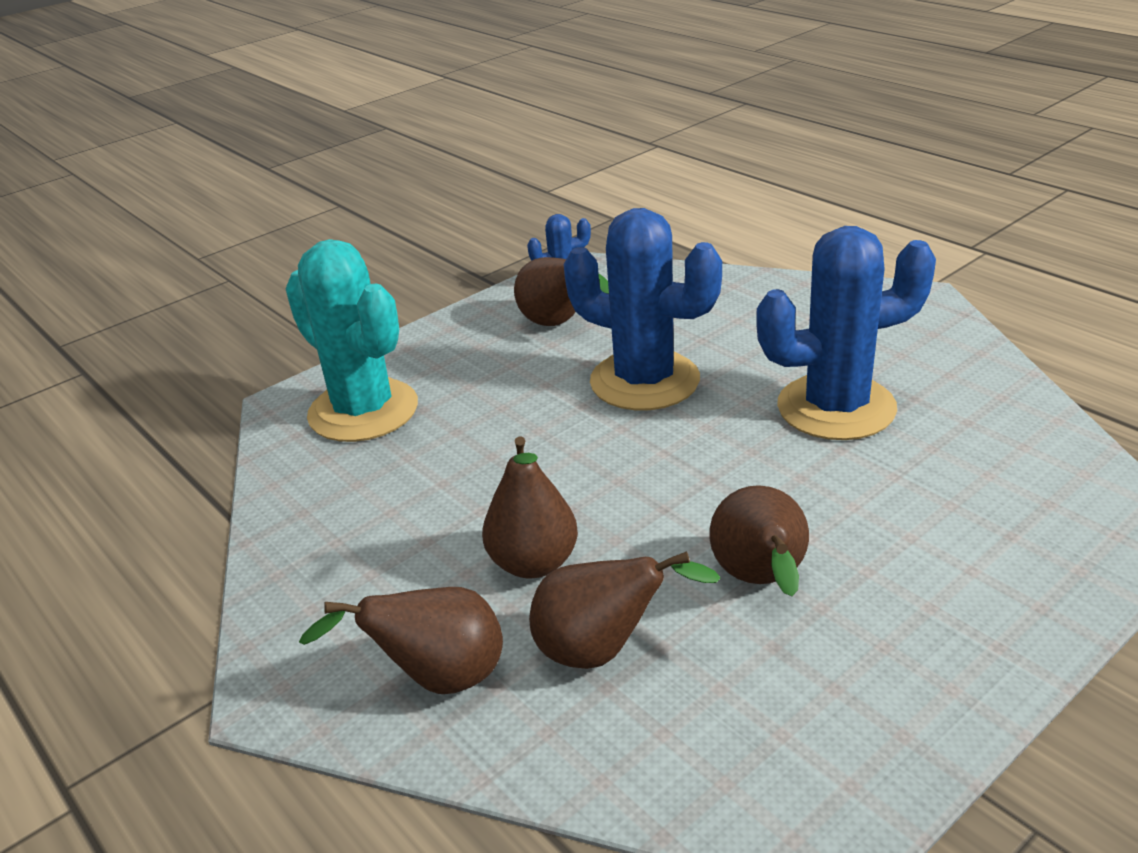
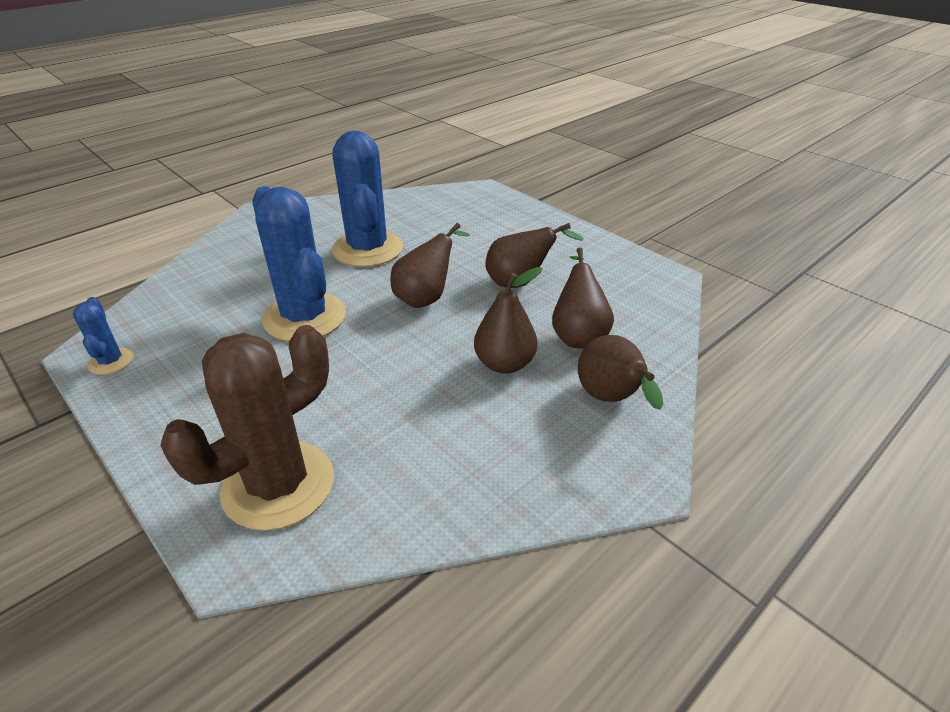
camera: 95 degrees left, 5 degrees up
turquoise cactus [286,239,418,442] -> brown cactus [160,325,334,531]
brown pear [514,257,609,326] -> brown pear moved to [390,223,470,308]
blue cactus [564,208,722,410] -> blue cactus turned 60 degrees counterclockwise [252,186,346,342]

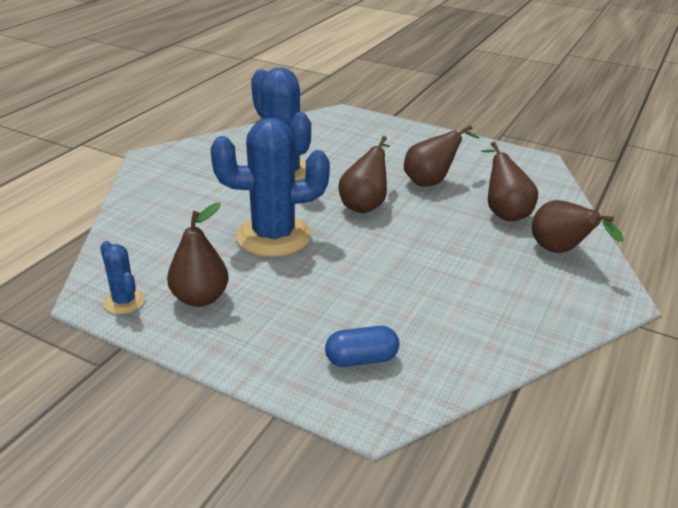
camera: 20 degrees left, 5 degrees down
brown cactus [160,325,334,531] -> blue capsule [325,326,399,367]
blue cactus [252,186,346,342] -> blue cactus turned 45 degrees counterclockwise [211,118,330,257]
brown pear [474,267,542,374] -> brown pear moved to [167,202,229,307]

